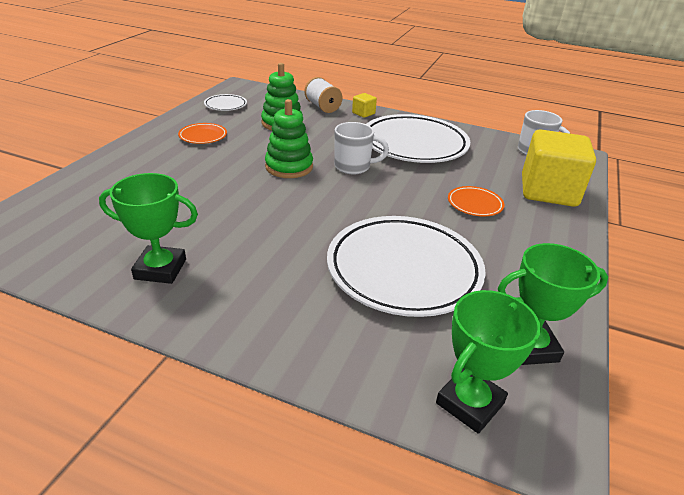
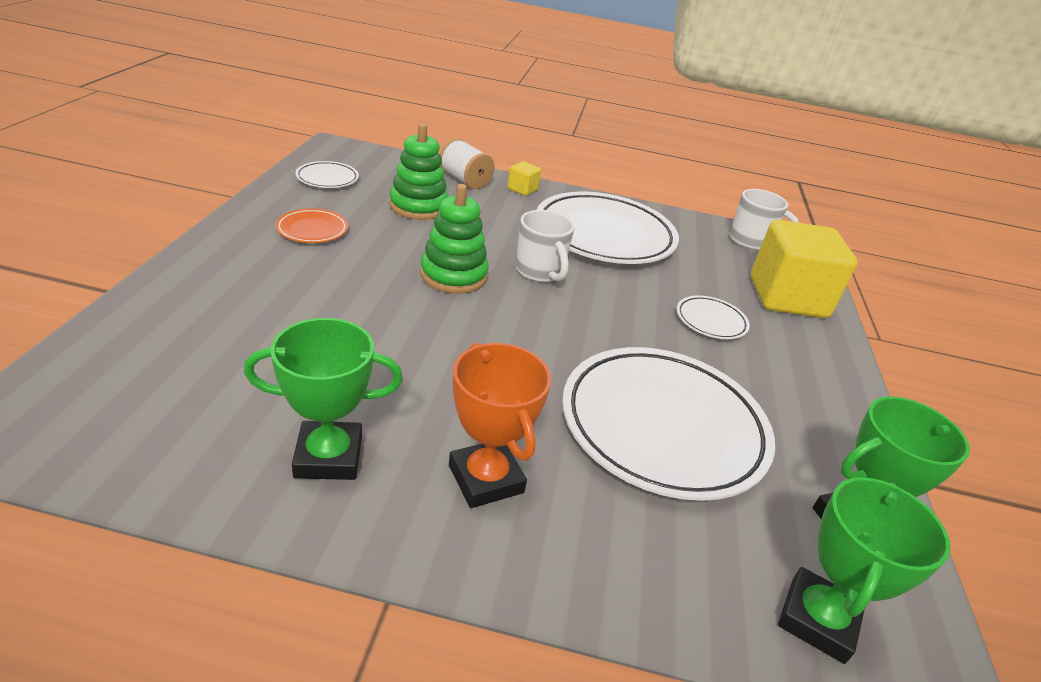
camera: 15 degrees left, 0 degrees up
white mug [334,122,389,174] -> white mug turned 75 degrees clockwise [516,210,575,282]
orange plate [448,186,505,216] -> white plate [677,295,750,339]
none -> orange trophy [449,343,551,508]

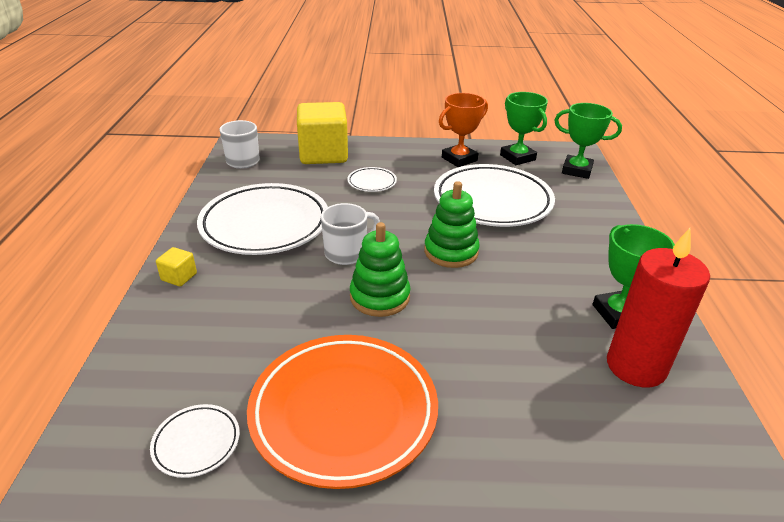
camera: 95 degrees left, 0 degrees up
orange plate [275,208,348,243] -> orange plate [247,335,438,489], size x2.31
green stacking toy [389,123,448,220] -> green stacking toy moved to [424,181,480,268]
white spool [440,138,495,189] -> none
orange trophy [449,343,551,508] -> orange trophy moved to [439,93,488,167]
none -> red candle [607,228,710,387]

